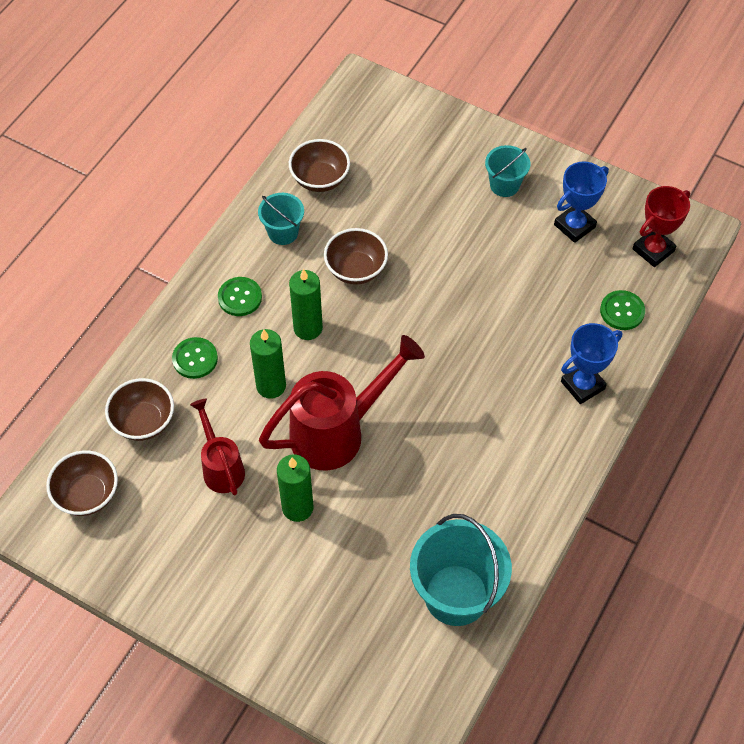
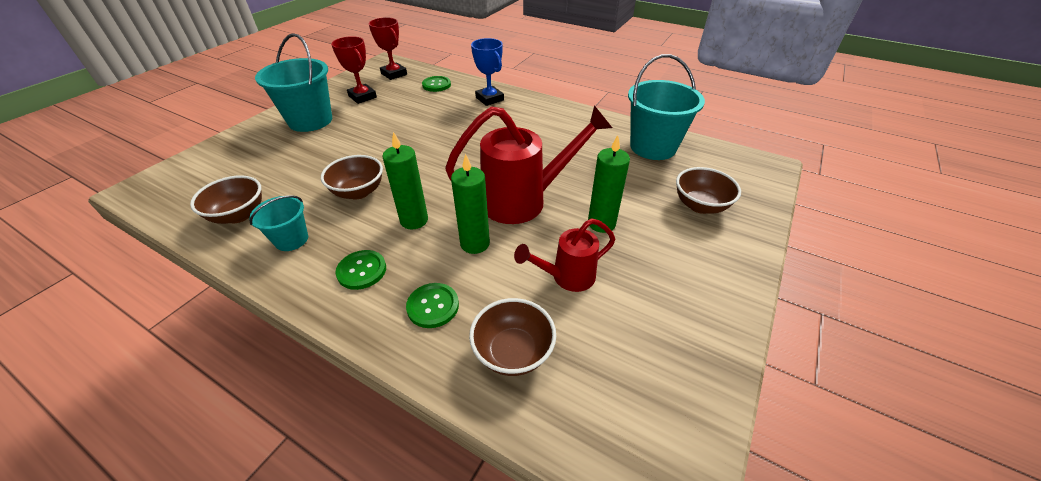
camera: 90 degrees left, 15 degrees down
brown bowl [46,450,118,516] -> brown bowl moved to [676,167,741,214]
red watering can [259,335,425,471] -> red watering can turned 105 degrees clockwise [445,105,612,224]
turquoise bucket [485,145,530,197] -> turquoise bucket [255,33,332,132], size x1.84
blue trophy [554,162,609,243] -> red trophy [331,36,377,104]

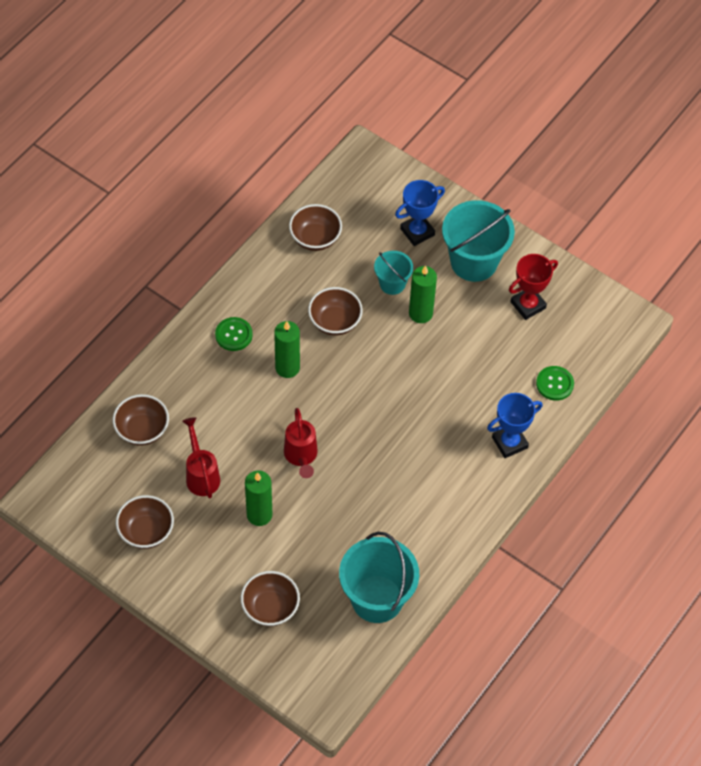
camera: 95 degrees right, 15 degrees up
turquoise bucket [249,195,308,251] -> turquoise bucket moved to [374,251,413,295]
red trophy [368,17,407,80] -> none
green button [406,283,459,328] -> none
red watering can [445,105,612,224] -> red watering can [284,408,317,478], size x0.57
green candle [451,154,490,254] -> green candle moved to [409,265,437,323]
none -> brown bowl [116,495,174,549]
none -> blue trophy [395,180,445,246]

